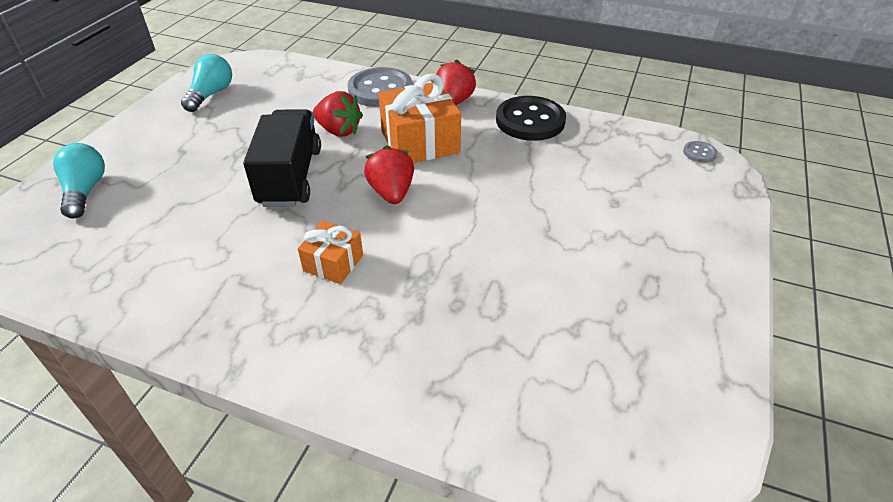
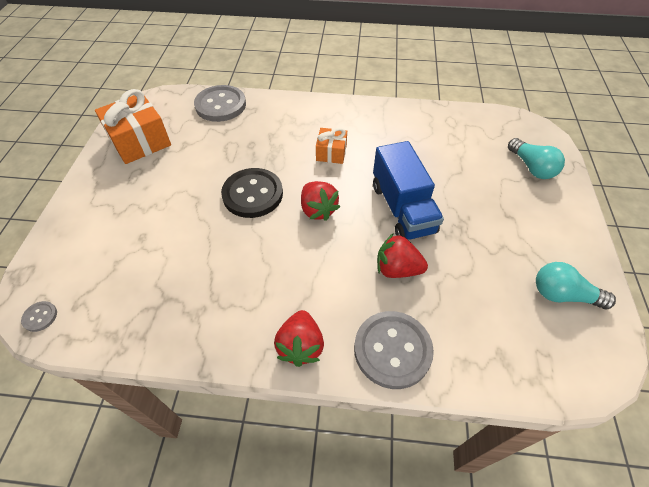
camera: 165 degrees right, 10 degrees up
turquoise light bulb [181,54,232,112] -> turquoise light bulb turned 105 degrees clockwise [536,262,616,309]
black truck [243,109,321,207] -> blue truck [373,141,444,240]
orange gift [378,74,461,163] -> orange gift moved to [95,89,171,164]
black button [496,96,566,141] -> black button moved to [221,168,283,218]
none -> grey button [194,85,246,122]

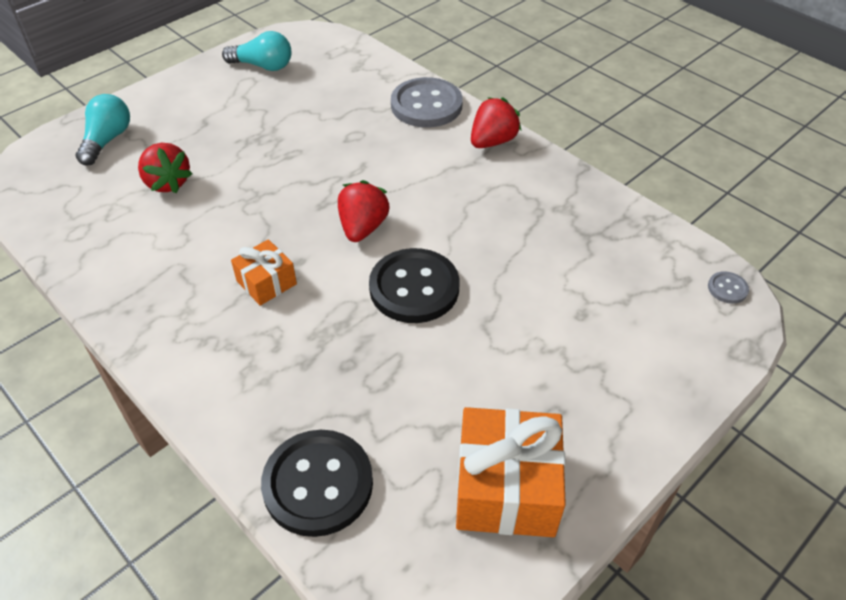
camera: 140 degrees left, 5 degrees down
grey button [194,85,246,122] -> black button [261,430,373,537]
blue truck [373,141,444,240] -> none
red strawberry [377,233,428,278] -> red strawberry moved to [138,143,192,193]
turquoise light bulb [536,262,616,309] -> turquoise light bulb turned 45 degrees counterclockwise [222,31,291,71]

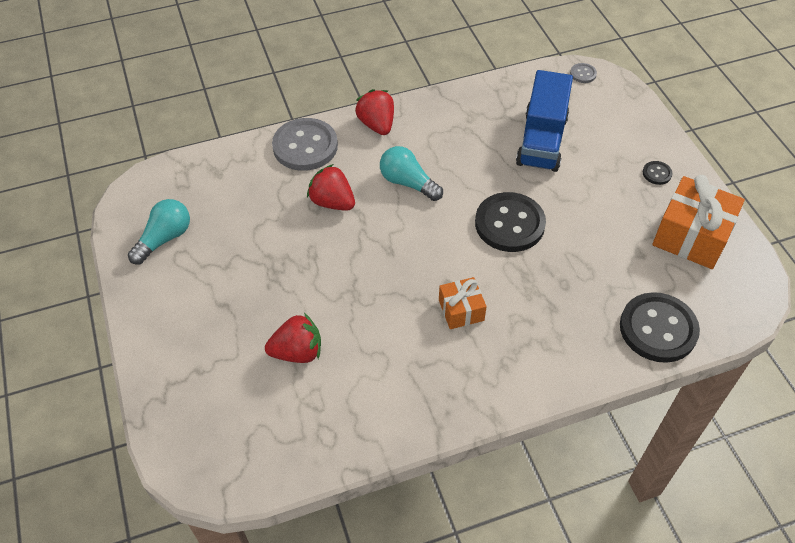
camera: 65 degrees left, 5 degrees up
turquoise light bulb [76,94,130,165] -> turquoise light bulb moved to [380,146,443,201]
red strawberry [338,180,390,242] -> red strawberry moved to [307,164,355,211]
none -> blue truck [516,70,573,172]
none -> black button [643,161,673,185]

